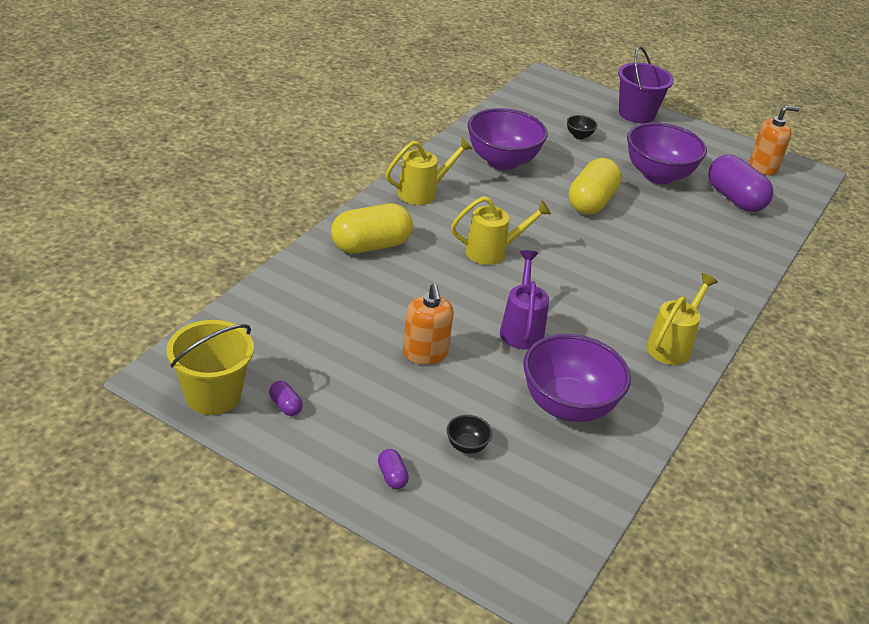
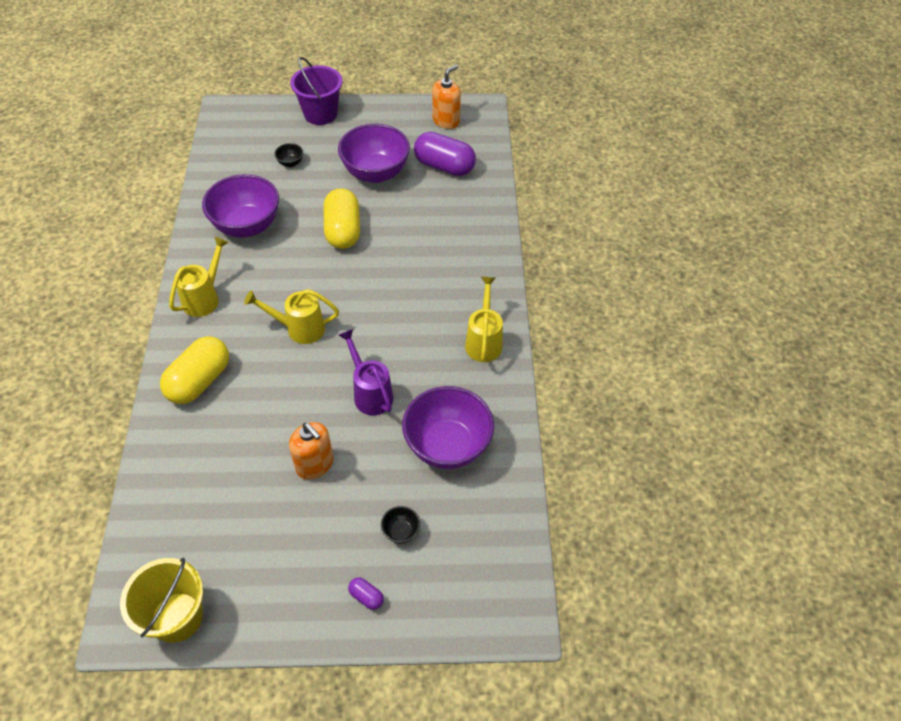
camera: 30 degrees left, 15 degrees up
purple capsule [269,381,303,416] -> none
yellow watering can [451,196,551,265] -> yellow watering can turned 135 degrees counterclockwise [244,289,339,344]

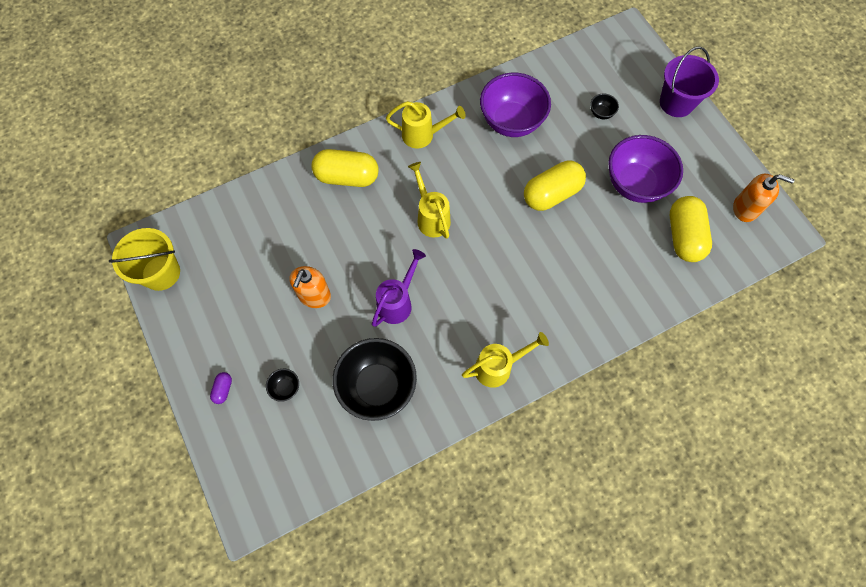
camera: 65 degrees right, 15 degrees up
purple bowl [402,386,494,469] -> black bowl [333,338,417,421]
purple capsule [414,132,476,176] -> yellow capsule [670,196,712,262]

